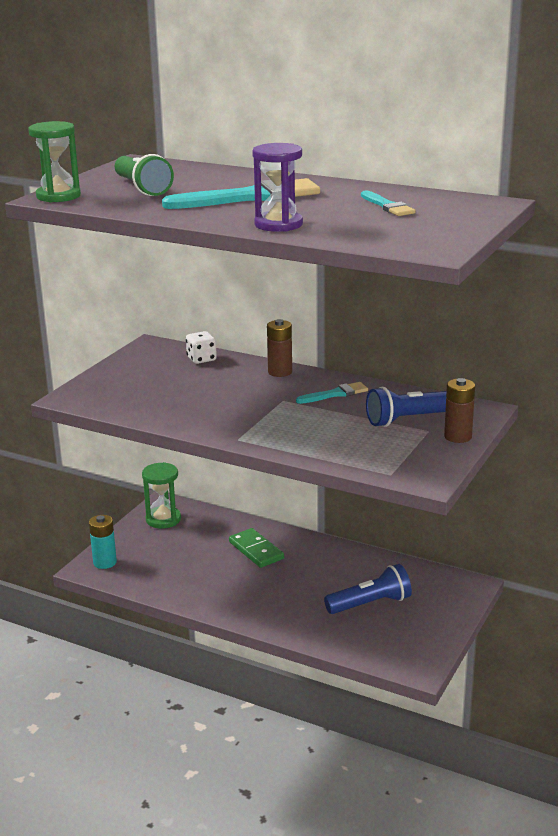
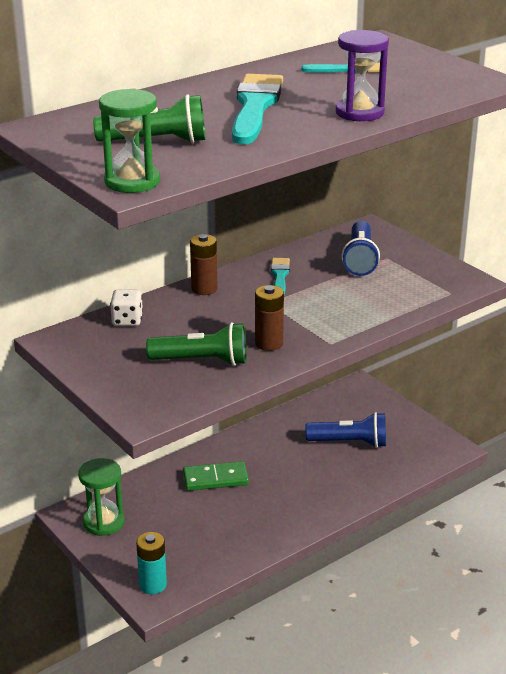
camera: 65 degrees left, 5 degrees up
blue flashlight [324,564,412,614] -> blue flashlight turned 90 degrees clockwise [305,412,386,448]
brown battery [444,378,475,443] -> brown battery moved to [255,285,284,351]
none -> green flashlight [146,322,247,366]

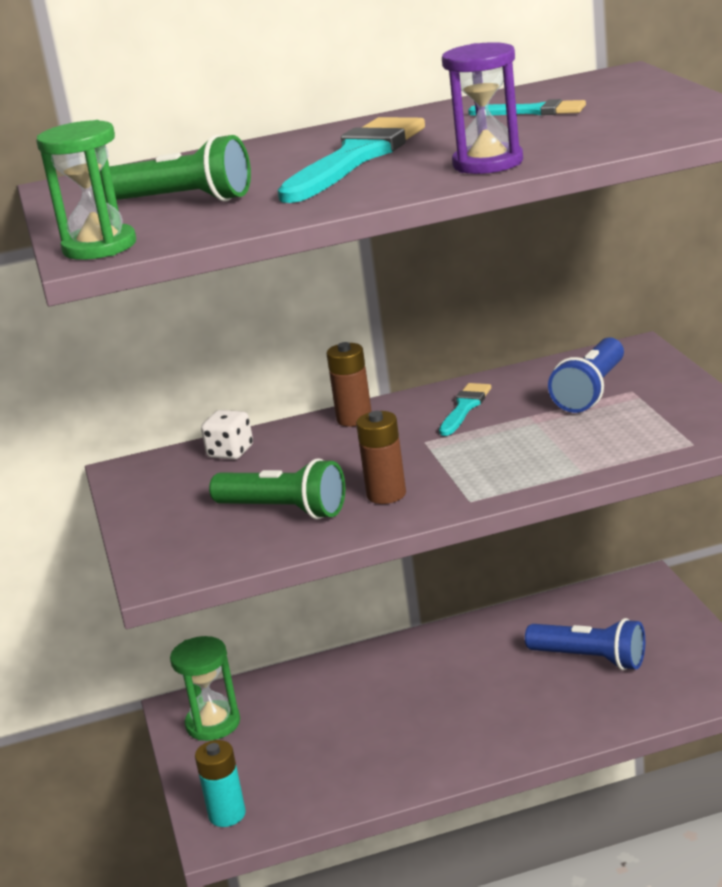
camera: 25 degrees right, 5 degrees down
green domino [183,461,249,491] -> none

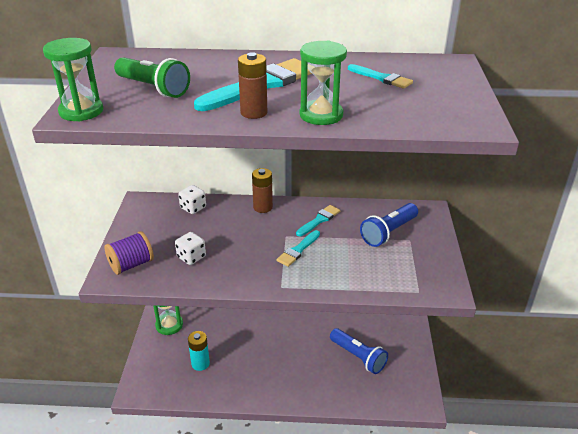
camera: 15 degrees right, 10 degrees up
turquoise battery [195,740,246,827] -> turquoise battery moved to [188,331,210,371]
green flashlight [209,458,345,519] -> white dice [175,232,206,265]
brown battery [356,411,406,504] -> brown battery moved to [238,52,267,119]
purple hourglass [442,42,523,174] -> green hourglass [300,41,347,125]
none -> purple spool [104,231,154,275]
none -> turquoise brush [276,230,320,267]

